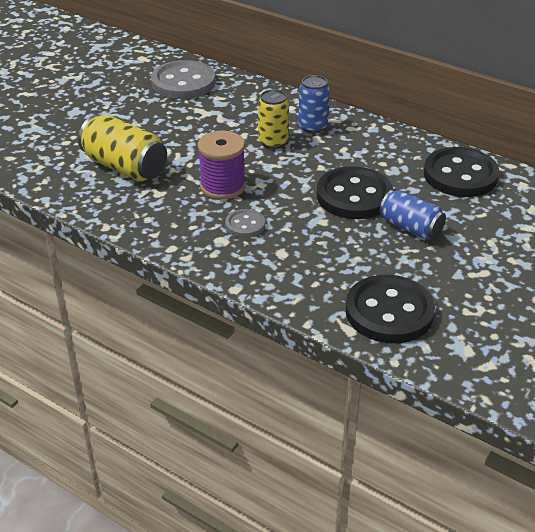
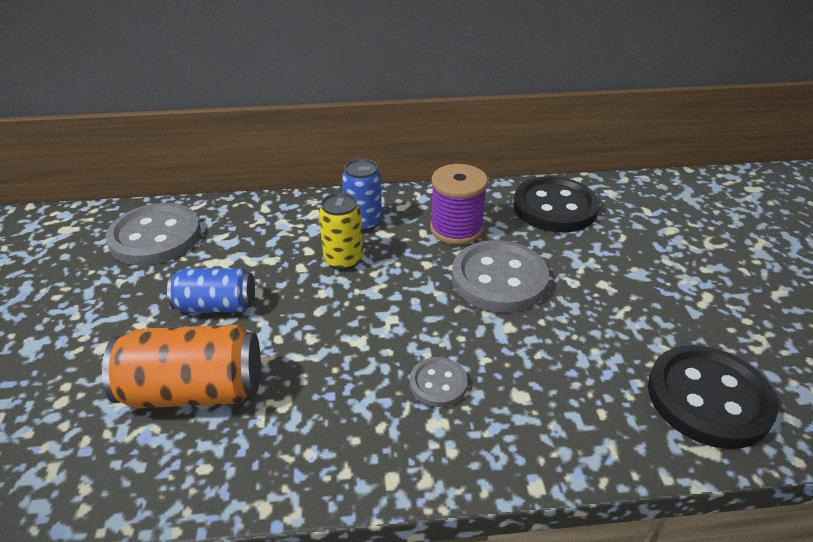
camera: 40 degrees left, 0 degrees up
yellow can [78,115,167,181] -> orange can [102,325,261,408]
purple spool [198,131,246,200] -> purple spool moved to [430,164,488,245]
black button [317,166,393,219] -> grey button [452,240,549,312]
blue can [379,190,446,240] -> blue can moved to [167,268,255,313]

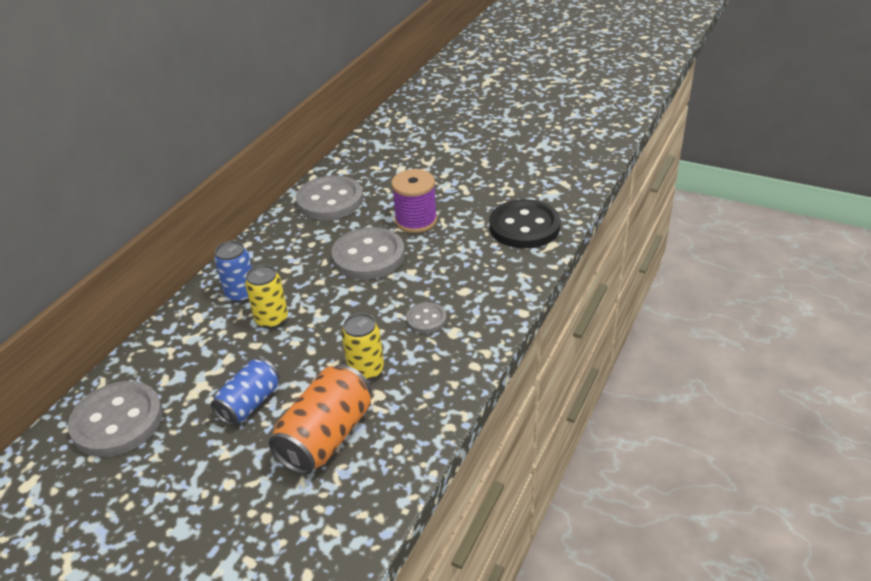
camera: 55 degrees left, 0 degrees up
purple spool [430,164,488,245] -> purple spool moved to [391,169,437,233]
black button [513,176,600,232] -> grey button [296,175,363,220]
none -> yellow can [341,313,384,381]

